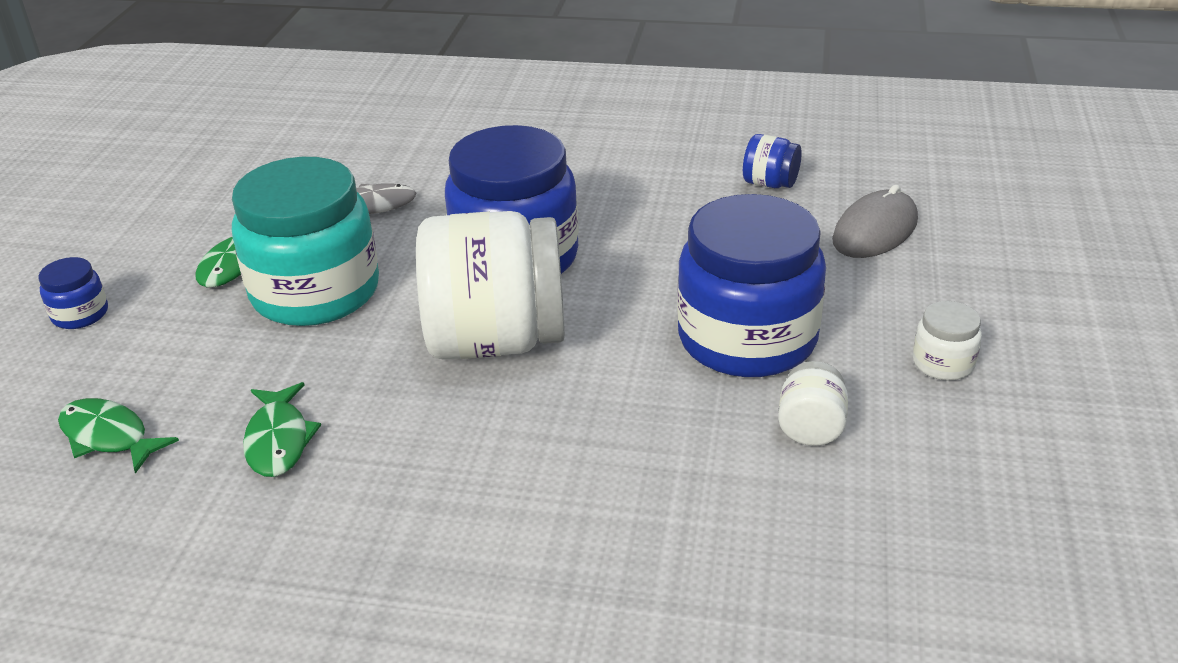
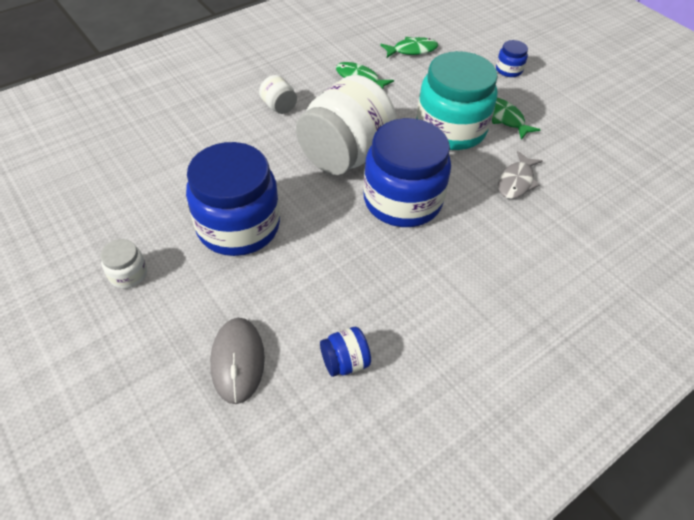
camera: 130 degrees right, 15 degrees up
white jar [778,361,848,446] -> white jar moved to [259,75,297,114]

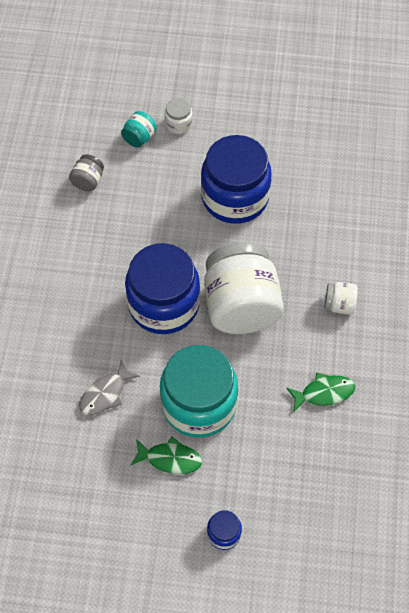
camera: 135 degrees right, 10 degrees up
white jar [101,239,147,289] -> white jar moved to [164,98,193,134]
grey mouse [210,318,265,404] -> turquoise jar [121,111,157,148]
blue jar [320,327,371,377] -> grey jar [69,154,104,192]
green fish [380,37,438,58] -> none
grey fish [498,151,543,199] -> grey fish turned 120 degrees counterclockwise [79,360,140,415]

